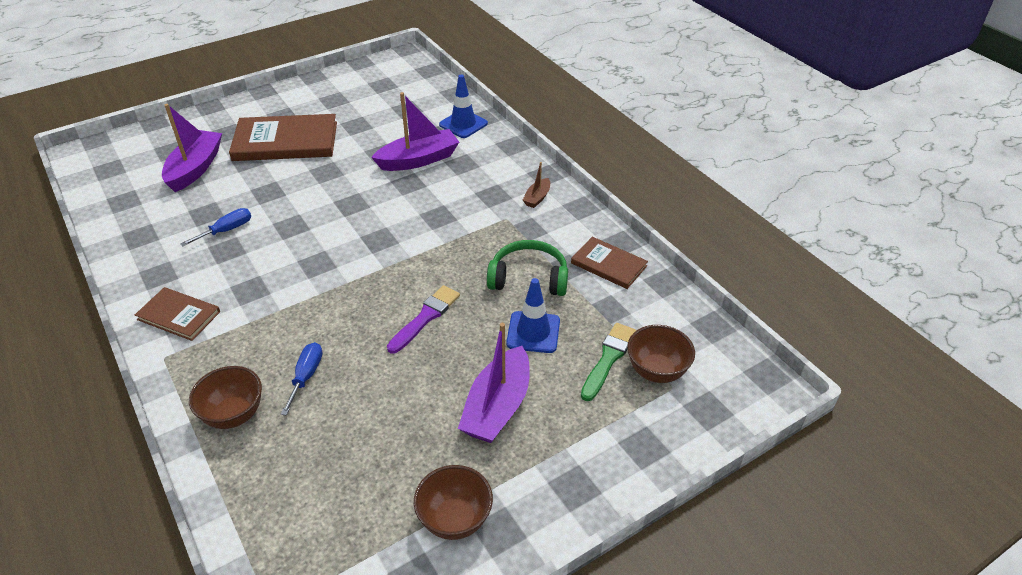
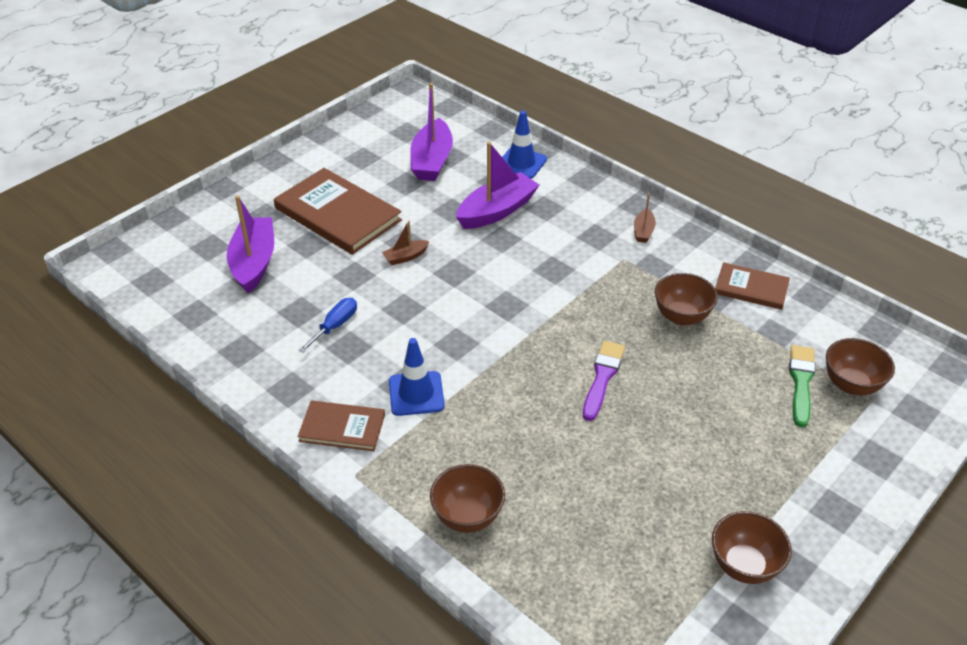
camera: 15 degrees left, 0 degrees up
brown book [229,114,337,161] -> brown book turned 60 degrees clockwise [274,168,402,255]
blue screwdriver [281,342,323,416] -> none
purple boat [458,323,530,443] -> purple boat moved to [410,83,453,181]
green headphones [487,240,568,296] -> brown bowl [655,273,718,325]
blue traffic cone [506,278,560,353] -> blue traffic cone moved to [389,338,445,416]
none -> brown boat [382,220,429,265]

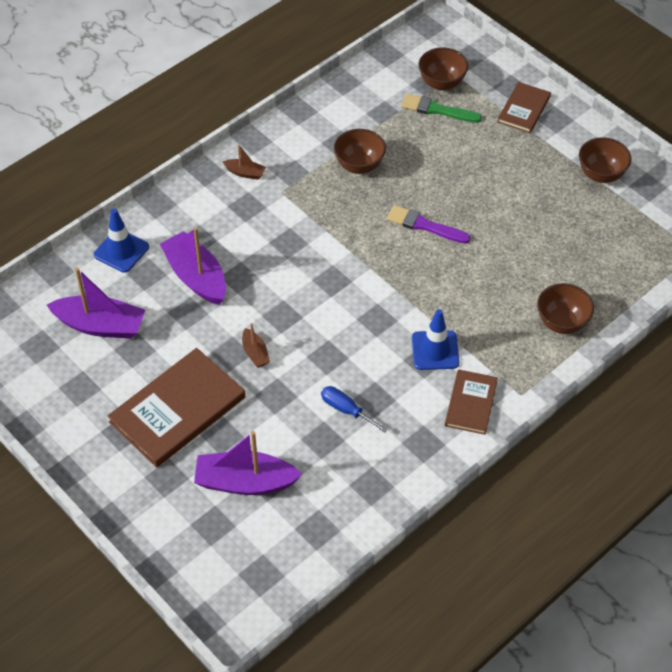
camera: 85 degrees left, 10 degrees up
brown book [715,262,790,310] -> brown book moved to [498,82,551,133]

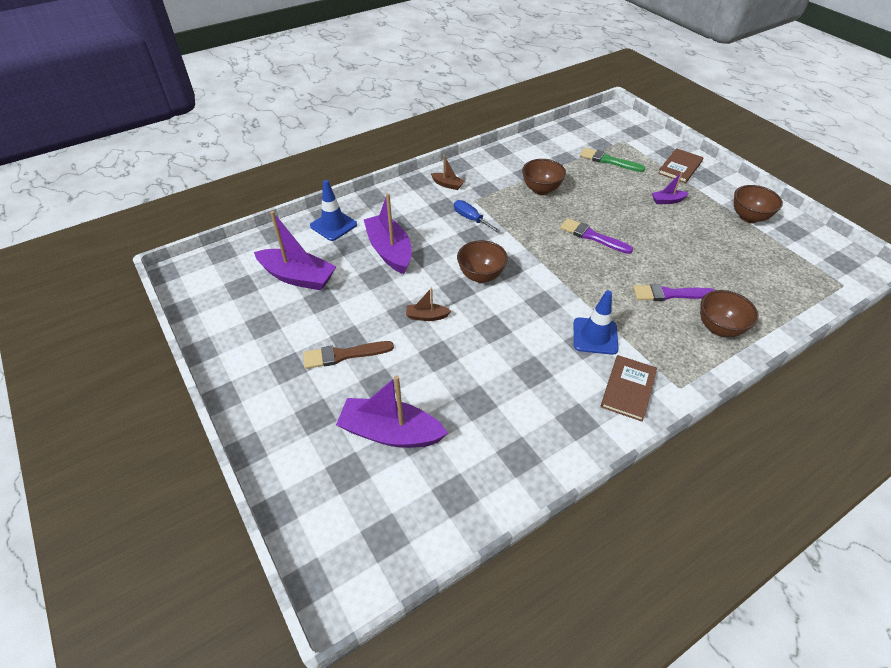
camera: 10 degrees right, 5 degrees down
brown book [108,348,245,468] -> brown brush [303,341,394,369]
brown boat [242,323,270,367] -> brown boat turned 105 degrees clockwise [406,288,451,321]
blue screwdriver [321,386,388,432] -> blue screwdriver moved to [454,200,500,233]
brown bowl [418,48,468,90] -> brown bowl moved to [457,240,508,283]
none -> purple brush [633,284,716,301]
none -> purple boat [652,172,689,204]

